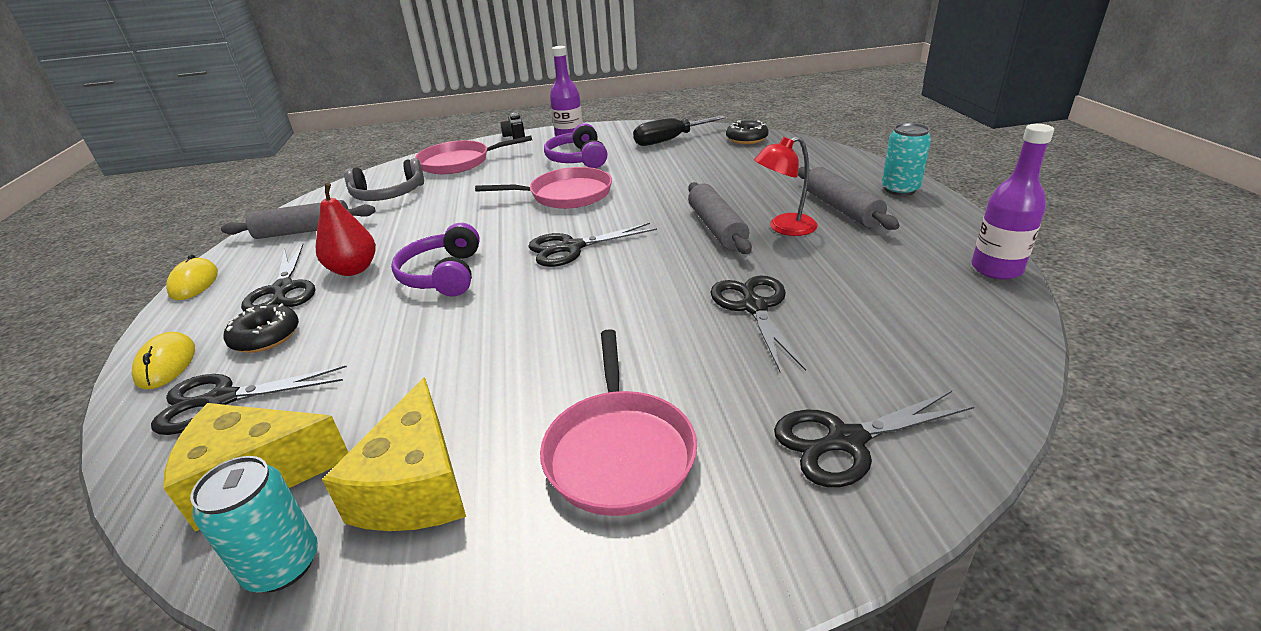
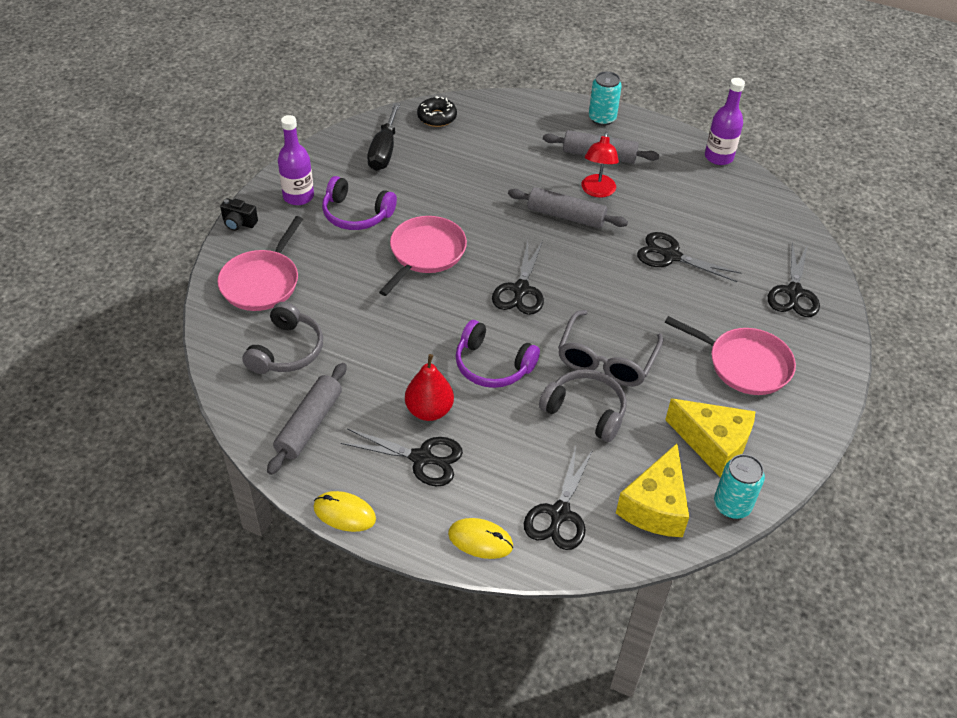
camera: 60 degrees left, 15 degrees up
black donut [224,303,299,353] -> none
none -> grey headphones [539,369,627,442]
none -> grey glasses [558,310,663,386]

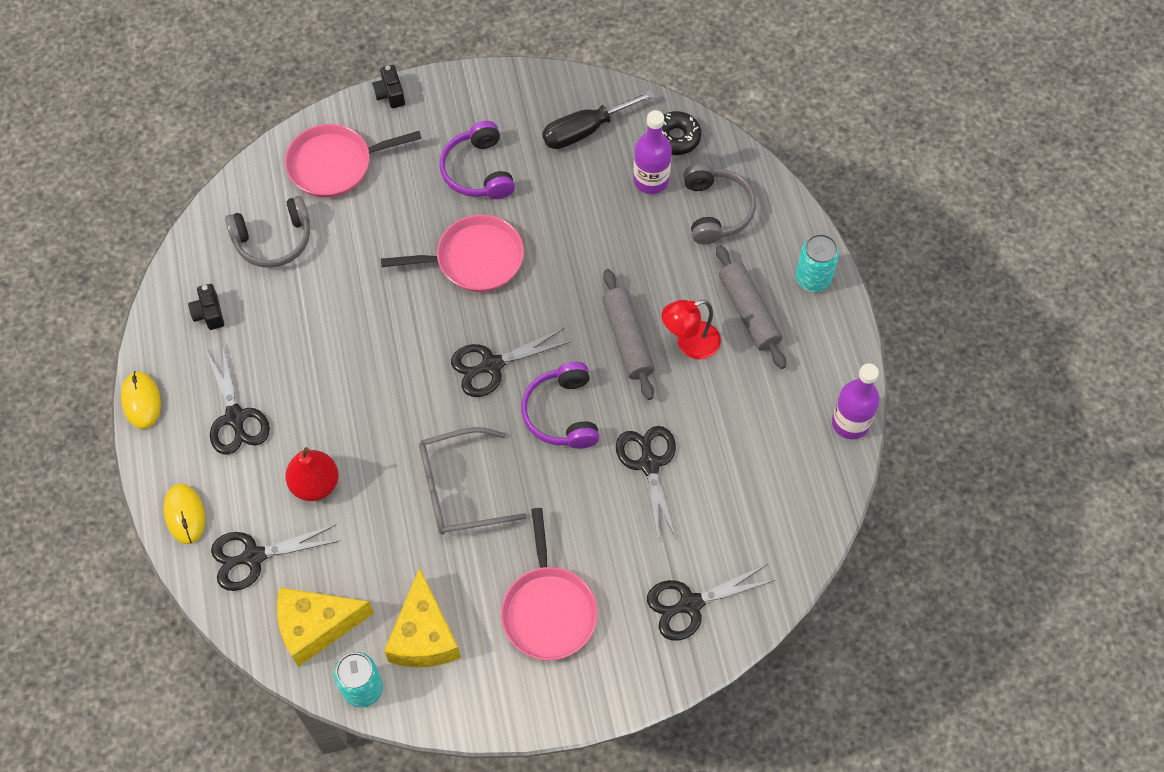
camera: 55 degrees right, 15 degrees up
grey rolling pin [267,363,346,475] -> black camera [188,284,224,330]
purple bottle [278,115,314,205] -> purple bottle moved to [633,110,672,194]
red pear [405,354,454,421] -> red pear moved to [286,447,338,501]
purple headphones [455,320,540,388] -> purple headphones moved to [521,362,599,449]
grey headphones [539,369,627,442] -> grey headphones moved to [683,164,756,244]

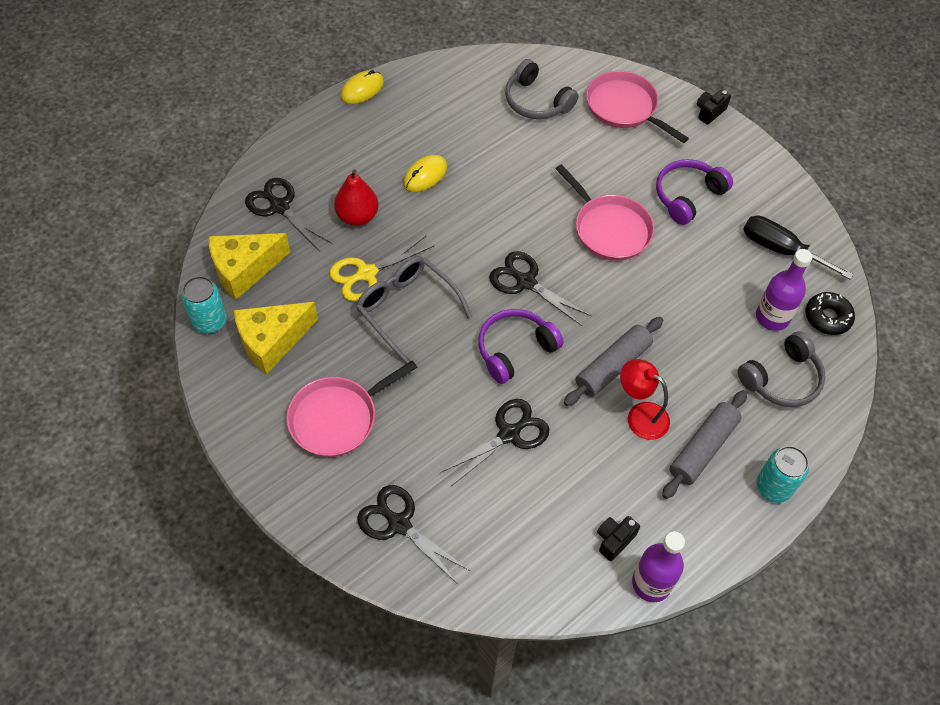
camera: 60 degrees right, 5 degrees down
yellow mouse [164,484,205,544] -> yellow mouse moved to [403,155,447,192]
black camera [188,284,224,330] -> black camera moved to [597,516,640,561]
black scissors [206,343,270,455] -> none
yellow cheese [277,588,374,667] -> yellow cheese turned 75 degrees counterclockwise [209,233,290,300]
none -> yellow scissors [329,236,434,302]

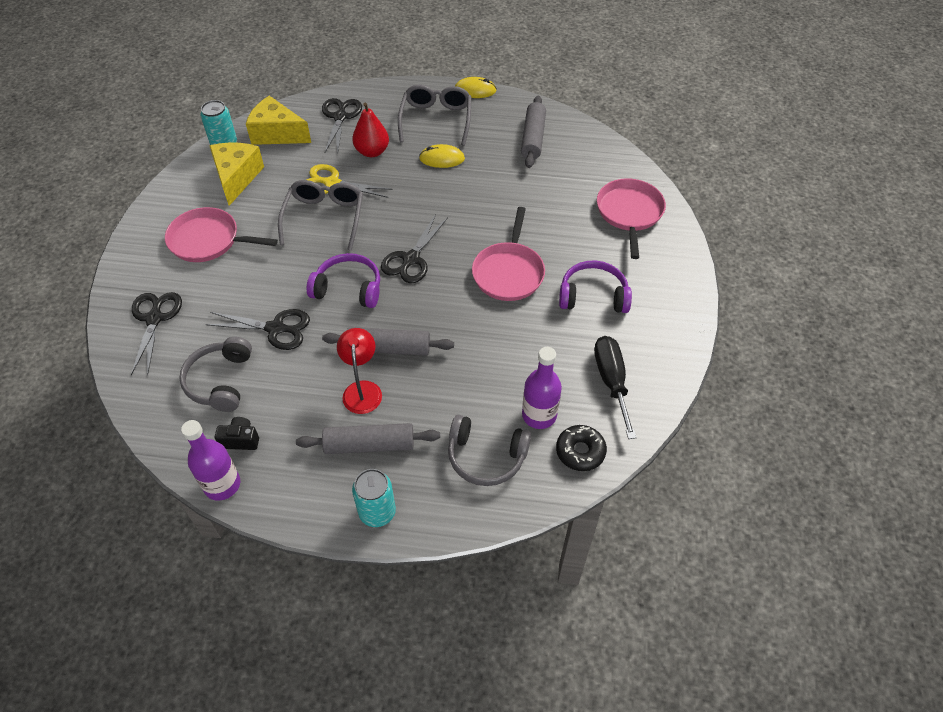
camera: 50 degrees right, 5 degrees down
yellow cheese [234,302,318,375] -> yellow cheese turned 75 degrees clockwise [209,142,264,206]
black scissors [489,251,591,326] -> black scissors turned 150 degrees counterclockwise [381,214,448,283]
grey headphones [505,59,578,119] -> grey headphones moved to [179,337,252,412]
black camera [697,89,731,125] -> none
none -> grey glasses [398,85,471,146]
none -> grey rolling pin [521,96,546,168]

